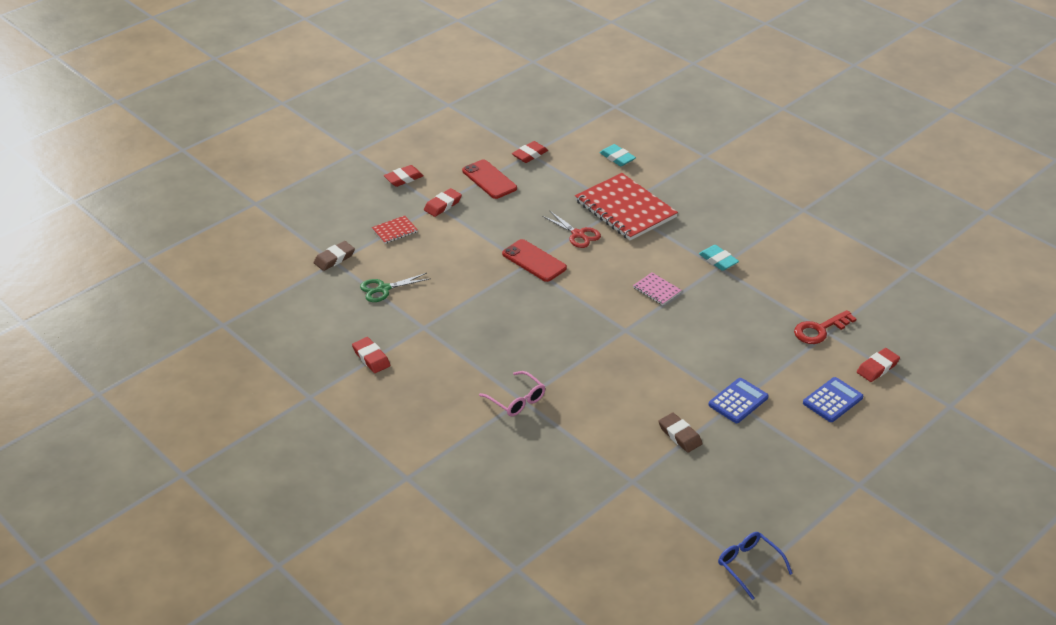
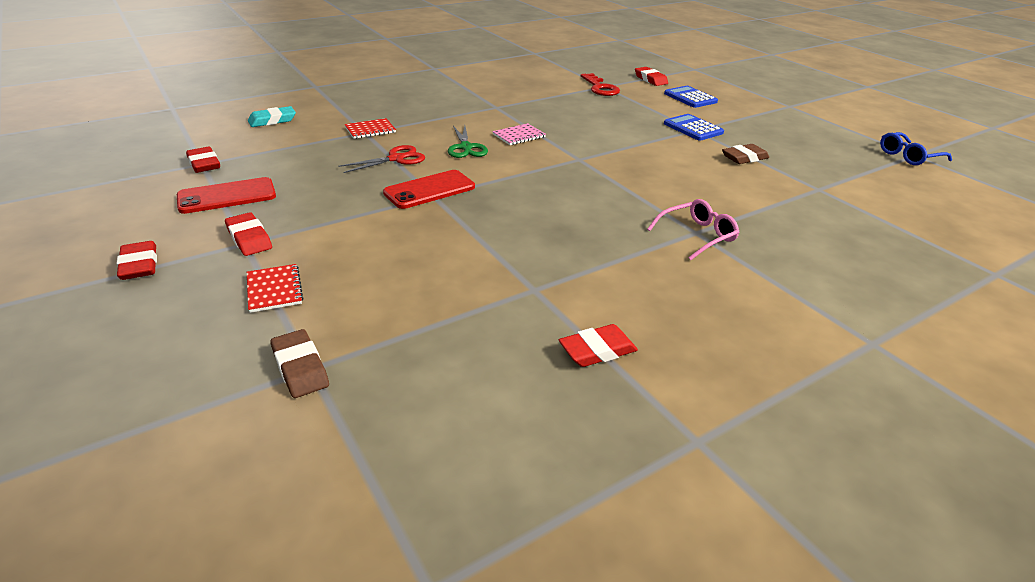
camera: 80 degrees left, 5 degrees down
green scissors [360,273,431,302] -> green scissors moved to [448,126,488,158]
red notebook [575,173,678,241] -> red notebook [345,118,396,139], size x0.43
turquoise eraser [699,245,739,271] -> none

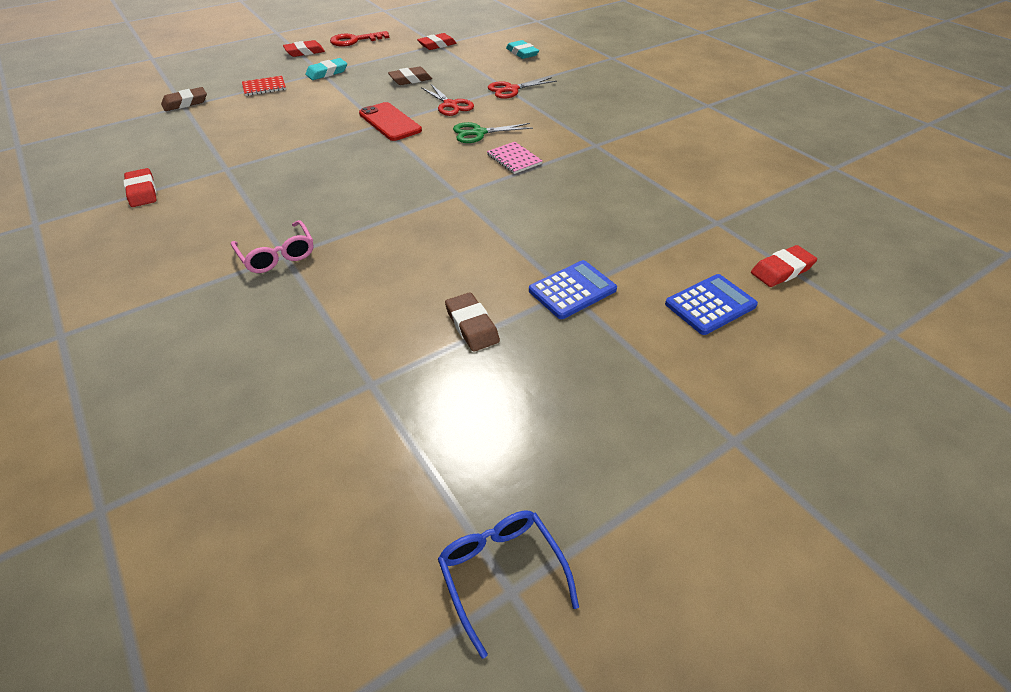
camera: 90 degrees right, 10 degrees up
red phone [177,177,276,214] -> none
red eraser [225,212,272,256] -> turquoise eraser [305,58,347,80]
red notebook [345,118,396,139] -> red scissors [488,77,557,99]
red key [581,73,620,96] -> red key moved to [330,31,389,47]
none -> brown eraser [388,66,432,85]

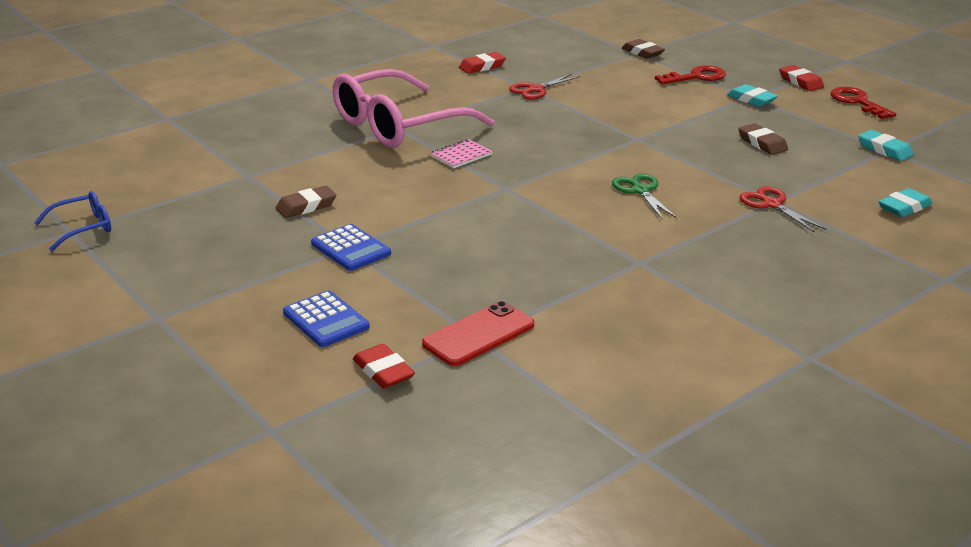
camera: 85 degrees right, 15 degrees down
pink glasses [231,220,314,273] -> pink glasses [333,69,494,148], size x2.23
red notebook [242,76,286,96] -> red key [655,65,726,85]
red phone [359,102,422,141] -> red phone moved to [422,301,534,366]
red eraser [417,33,457,50] -> turquoise eraser [858,130,914,161]
red scissors [421,84,474,116] -> red scissors moved to [509,74,580,99]
pink notebook [487,142,543,174] -> pink notebook moved to [430,139,493,168]

